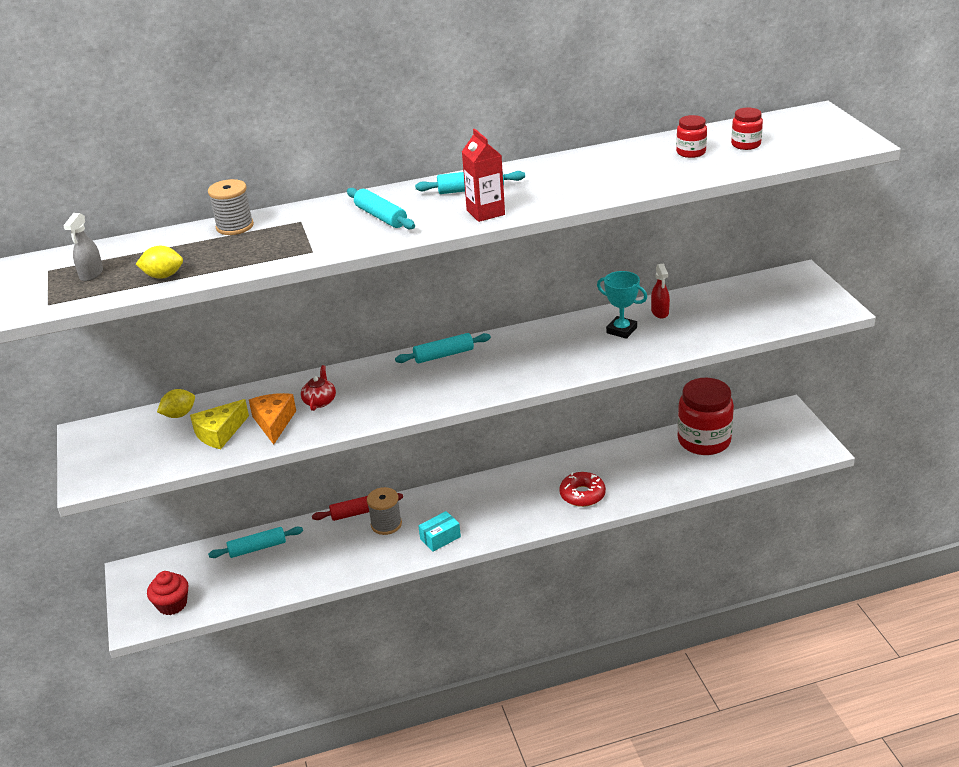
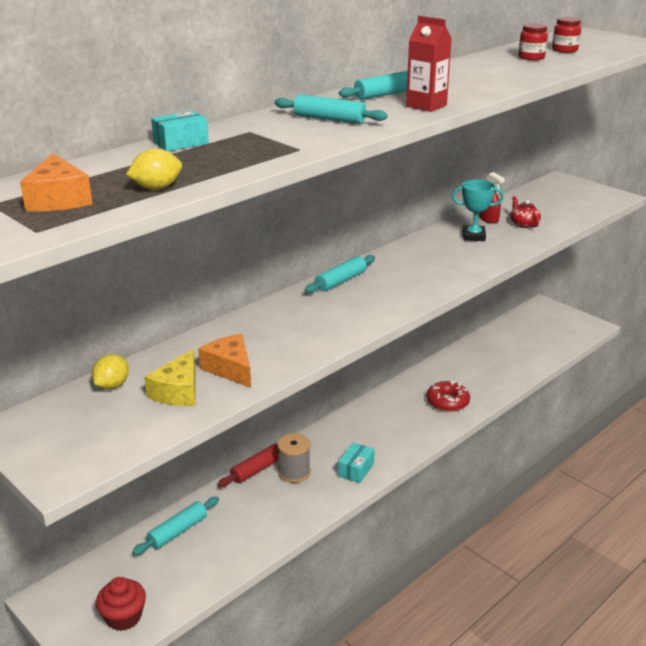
camera: 30 degrees left, 5 degrees down
grey spray bottle [63,213,103,282] -> orange cheese [20,153,92,212]
grey spool [208,179,254,235] -> turquoise box [151,111,209,151]
red teapot [301,365,336,411] -> red teapot moved to [511,196,541,228]
red jar [677,378,734,455] -> none

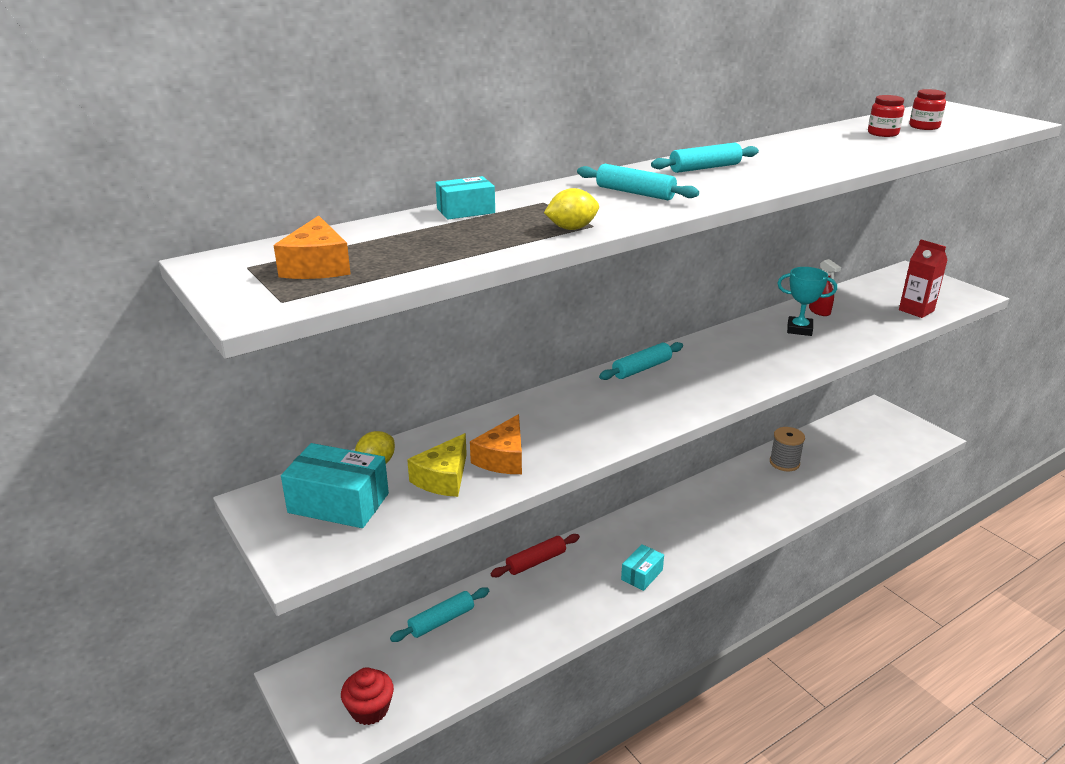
camera: 10 degrees right, 0 degrees up
yellow lemon [126,149,182,190] -> yellow lemon moved to [544,188,599,230]
orange cheese [198,334,251,388] -> orange cheese turned 135 degrees counterclockwise [470,414,522,474]
grey spool [277,433,311,483] -> grey spool moved to [770,427,805,471]
red carton [406,16,452,112] -> red carton moved to [899,240,947,318]
red donut [427,381,470,412] -> none
red teapot [511,196,541,228] -> none
none -> turquoise box [281,443,389,528]

